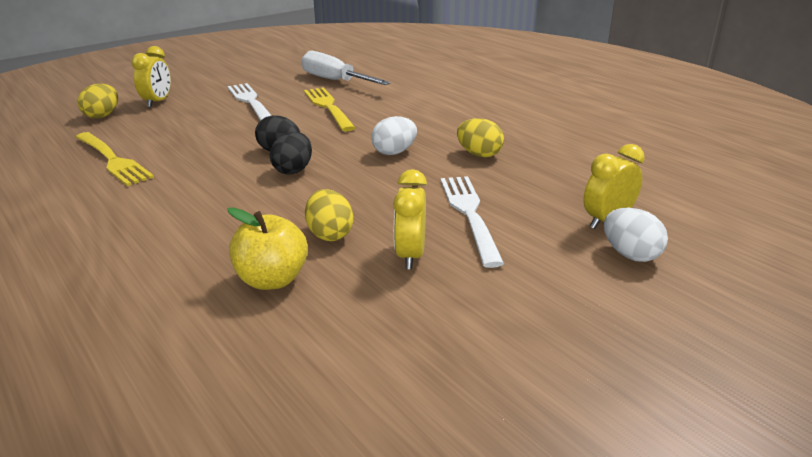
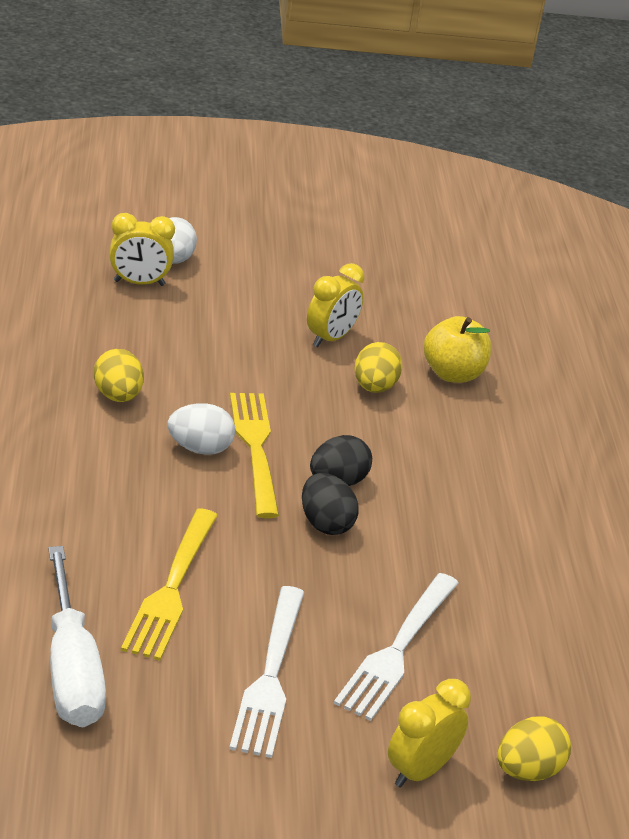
camera: 150 degrees left, 5 degrees up
yellow fork [75,132,154,186] -> yellow fork moved to [230,393,279,518]
white fork [440,176,504,268] -> white fork moved to [334,573,459,721]

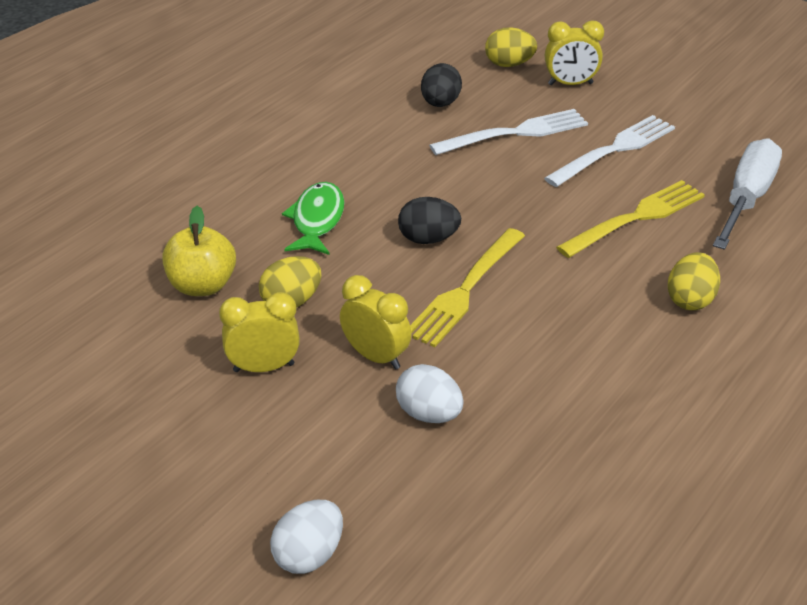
camera: 135 degrees left, 5 degrees up
yellow egg [94,349,144,402] -> yellow egg moved to [668,252,720,310]
yellow clock [109,213,175,286] -> yellow clock moved to [340,275,412,370]
white egg [167,403,235,455] -> white egg moved to [396,364,464,423]
black egg [302,473,359,535] -> black egg moved to [421,63,462,107]
none -> green fish [282,182,345,255]

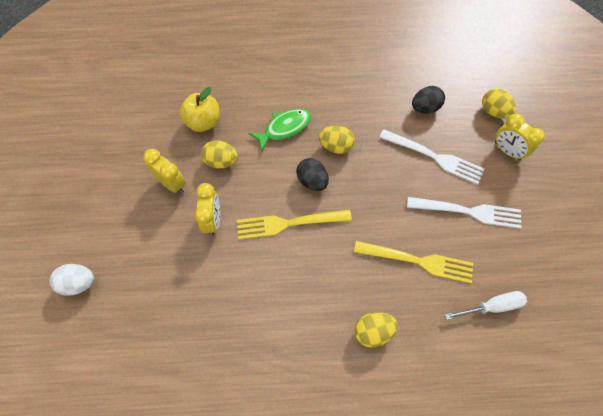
camera: 50 degrees right, 25 degrees up
white egg [396,364,464,423] -> none
white screwdriver [713,138,782,250] -> white screwdriver [445,291,527,320], size x0.65
none -> yellow egg [319,126,355,154]

